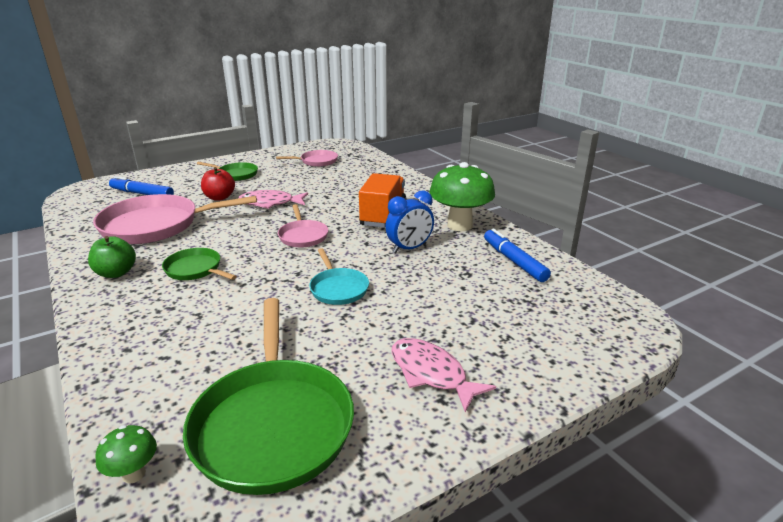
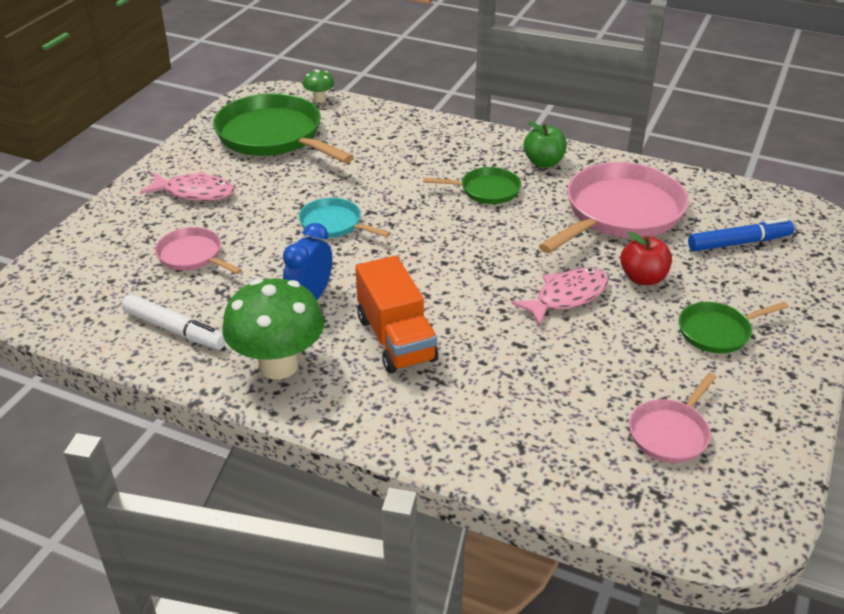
camera: 145 degrees right, 10 degrees up
pink pan [278,204,328,247] -> pink pan moved to [155,227,242,274]
blue marker [484,228,551,282] -> white marker [122,294,226,350]

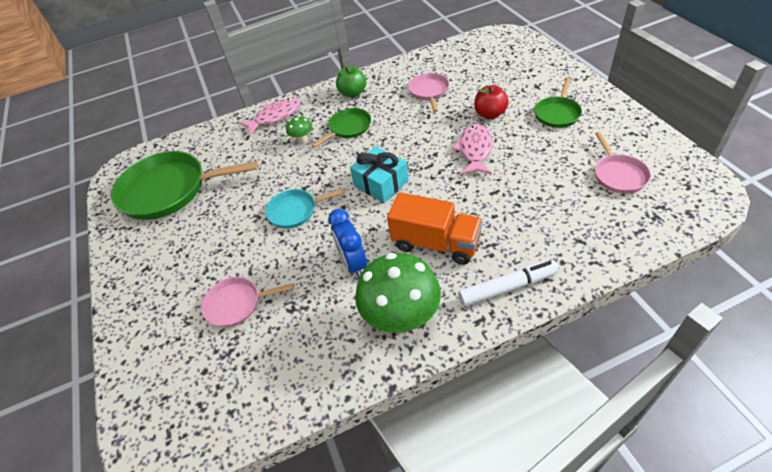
camera: 40 degrees left, 10 degrees up
white marker [122,294,226,350] -> white marker moved to [458,260,559,306]
pink fish [140,171,234,201] -> pink fish moved to [239,98,300,135]
green mushroom [303,69,334,103] -> green mushroom moved to [286,116,312,144]
pink pan [539,162,689,253] -> pink pan [408,73,449,112], size x0.51
blue marker [688,218,794,251] -> none
none -> turquoise gift [350,146,409,203]

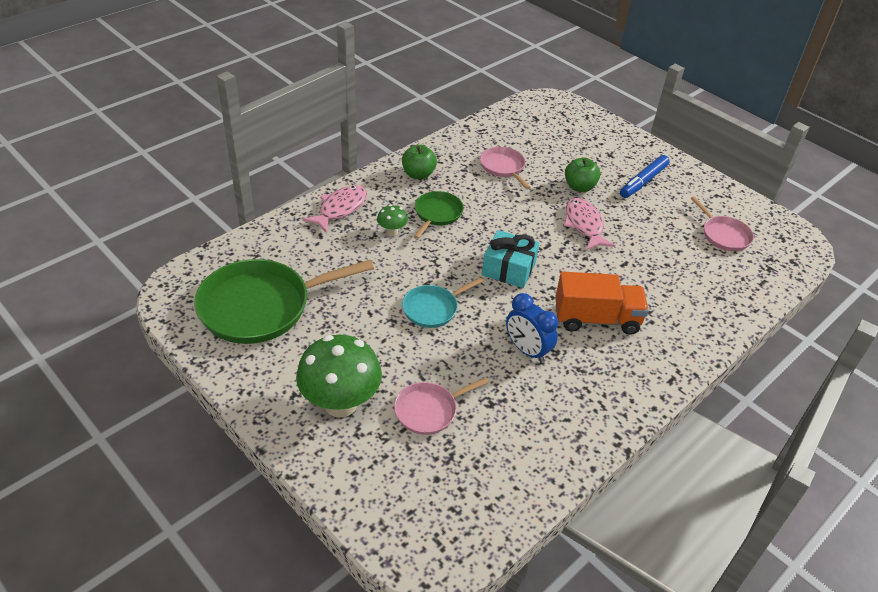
camera: 30 degrees left, 5 degrees down
green mushroom [356,253,441,333] -> green mushroom moved to [296,335,382,417]
white marker [458,260,559,306] -> none
red apple [474,85,509,119] -> green apple [565,157,600,192]
green pan [534,78,582,128] -> blue marker [620,155,670,198]

